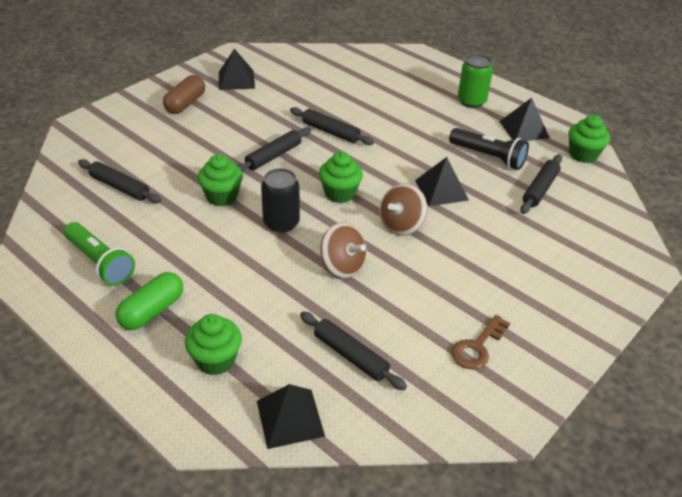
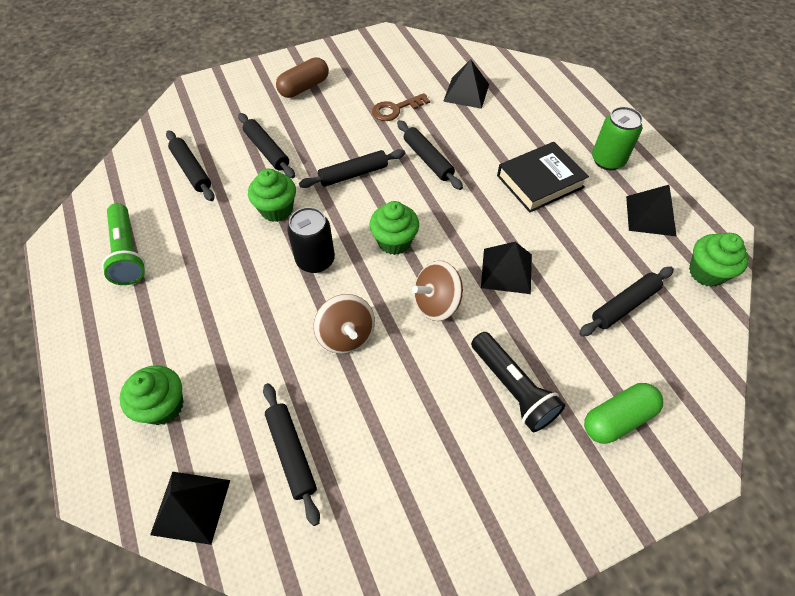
camera: 25 degrees right, 15 degrees up
green capsule [116,272,183,330] -> green capsule moved to [584,383,663,444]
black pyramid [219,49,255,90] -> black pyramid moved to [443,59,489,109]
black flashlight [449,128,529,170] -> black flashlight moved to [471,332,565,432]
brown key [451,315,510,370] -> brown key moved to [372,93,430,121]
none -> black rolling pin [238,113,295,178]
none -> black book [497,142,589,213]

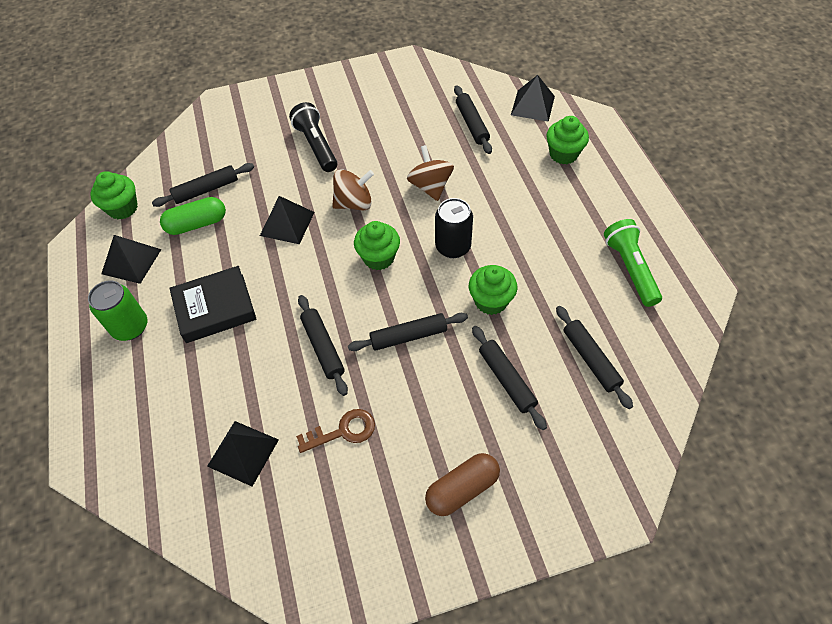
camera: 170 degrees left, 0 degrees up
green capsule [584,383,663,444] -> green capsule moved to [160,197,226,235]

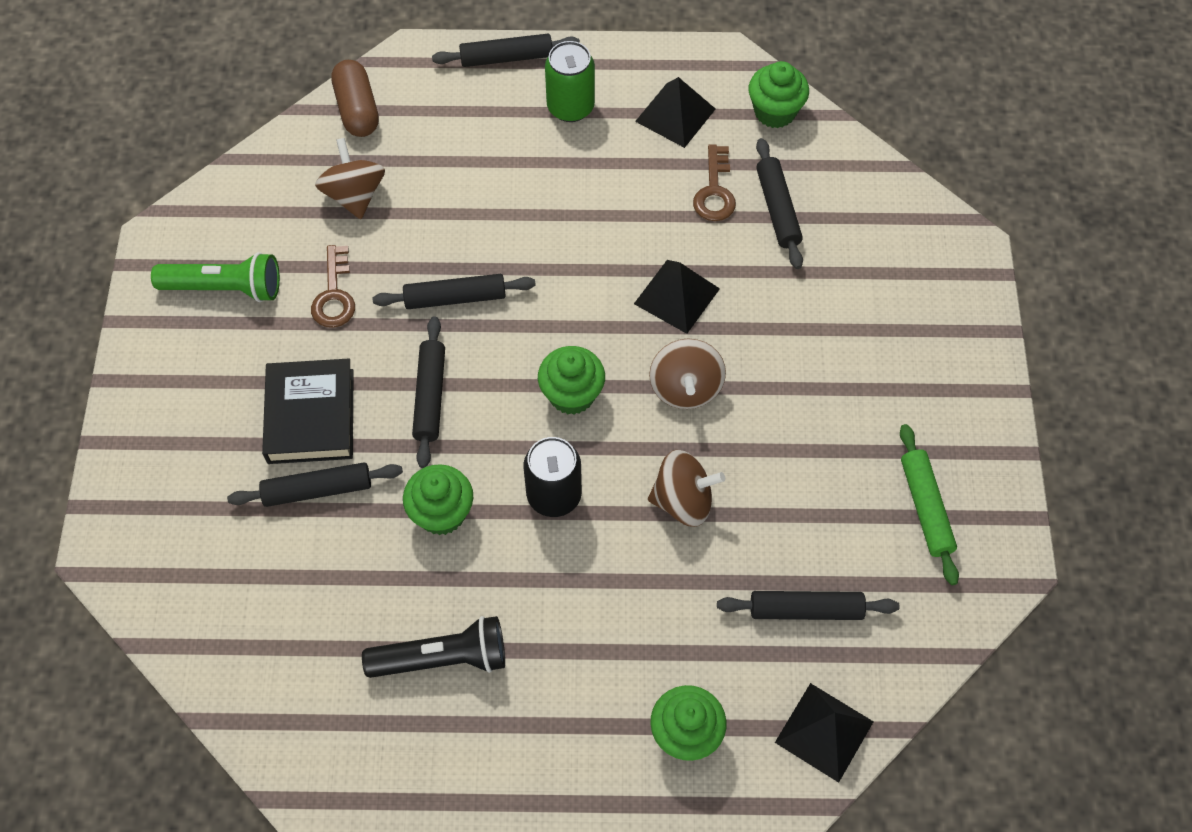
camera: 105 degrees right, 5 degrees up
green capsule [160,197,226,235] -> brown key [693,144,736,221]
black book [169,266,256,343] -> black book moved to [262,359,354,464]
black pyramid [207,421,279,487] -> brown spinning top [315,138,385,219]
black flashlight [289,102,337,172] -> black flashlight moved to [362,616,505,678]
brown capsule [425,453,500,516] -> brown capsule moved to [331,60,379,137]
black rolling pin [556,306,633,409] -> black rolling pin moved to [432,34,580,67]
green flashlight [604,219,662,307] -> green flashlight moved to [151,252,280,302]
none -> green rolling pin [900,424,959,585]

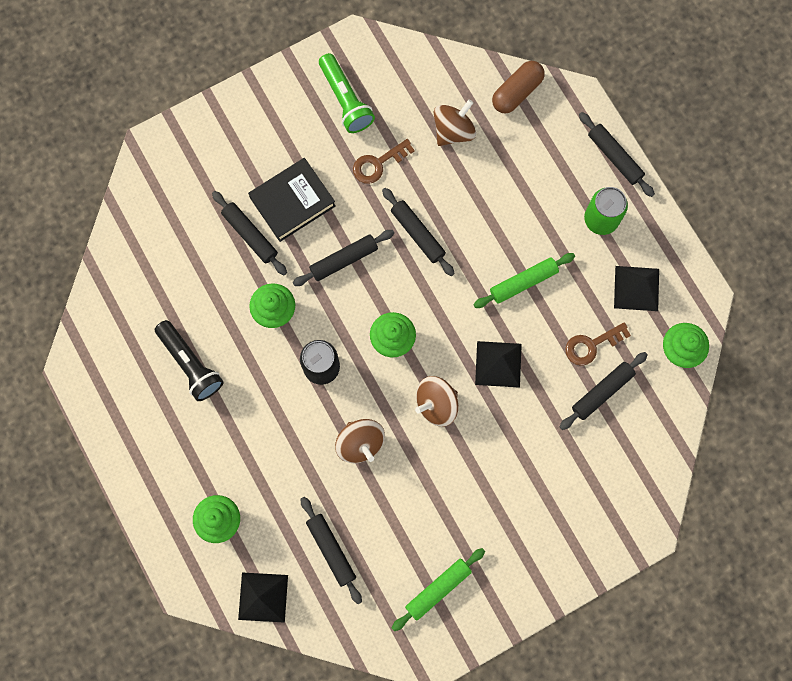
camera: 60 degrees right, 15 degrees up
none -> green rolling pin [473,253,575,308]

